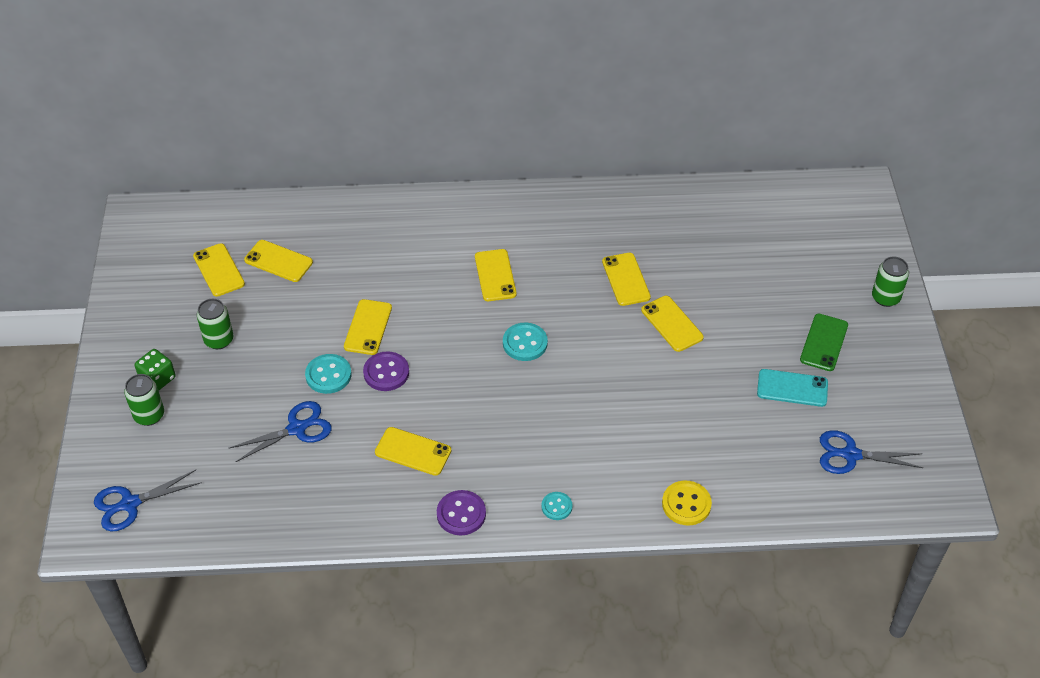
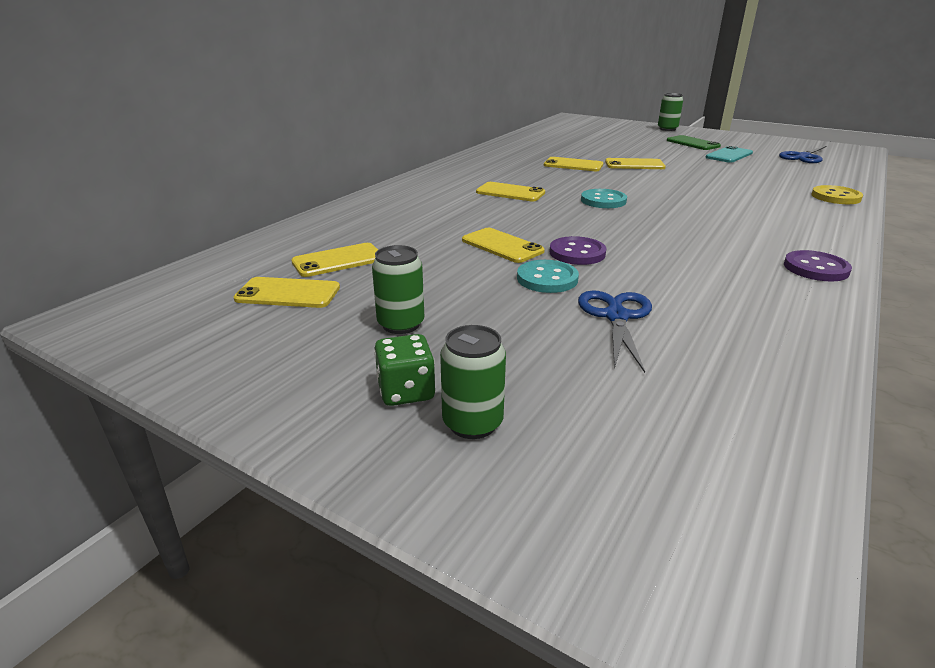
camera: 55 degrees left, 20 degrees down
blue scissors [94,470,202,532] -> none
yellow phone [375,427,451,476] -> none
turquoise button [541,492,573,520] -> none

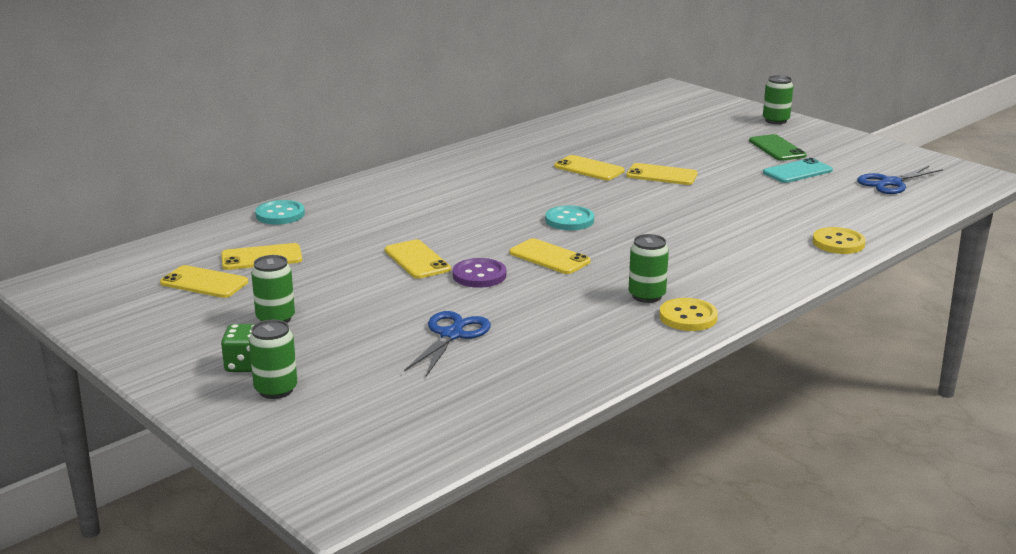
camera: 15 degrees right, 5 degrees down
yellow phone [476,182,545,202] -> yellow phone moved to [509,238,591,274]
turquoise button [517,260,579,293] -> turquoise button moved to [255,200,305,225]
purple button [784,250,852,281] -> yellow button [659,298,718,331]
none -> green can [629,234,669,303]

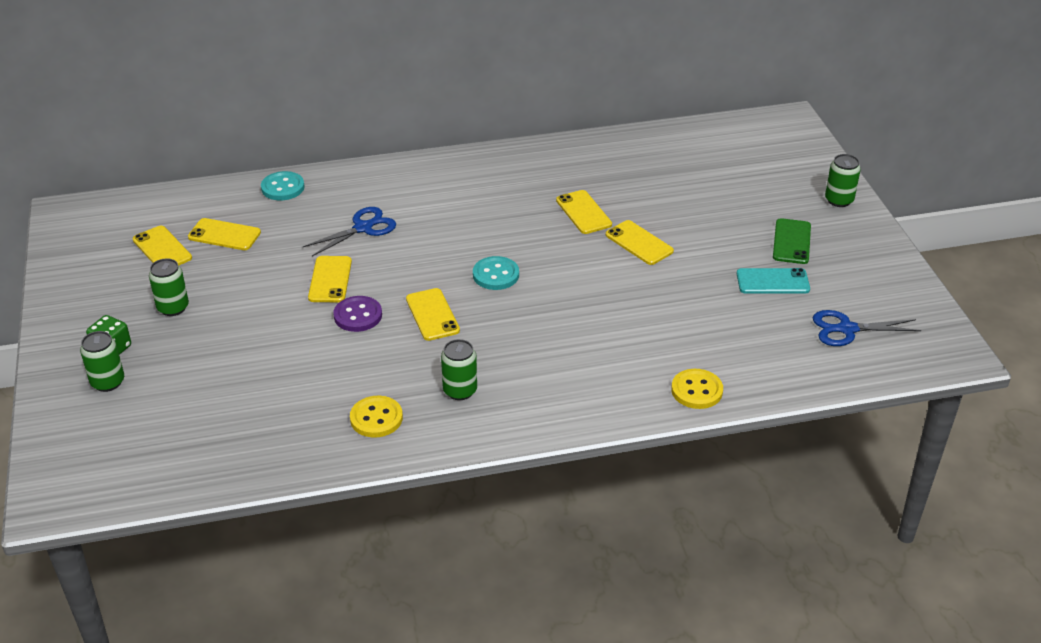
camera: 30 degrees right, 15 degrees up
blue scissors [404,311,491,376] -> blue scissors moved to [303,207,396,256]
yellow button [659,298,718,331] -> yellow button moved to [350,396,403,438]

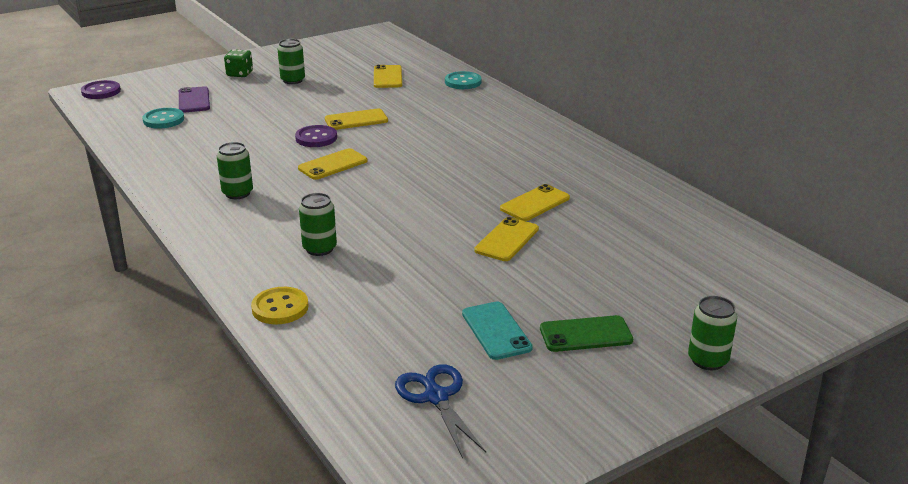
camera: 70 degrees right, 10 degrees down
green can [80,331,124,392] -> green can moved to [299,193,337,256]
yellow phone [133,226,192,265] -> none
blue scissors [303,207,396,256] -> none
yellow button [350,396,403,438] -> none
turquoise button [473,256,519,290] -> turquoise button moved to [142,108,184,129]
none -> purple button [81,80,121,99]
none -> purple phone [179,86,210,113]

